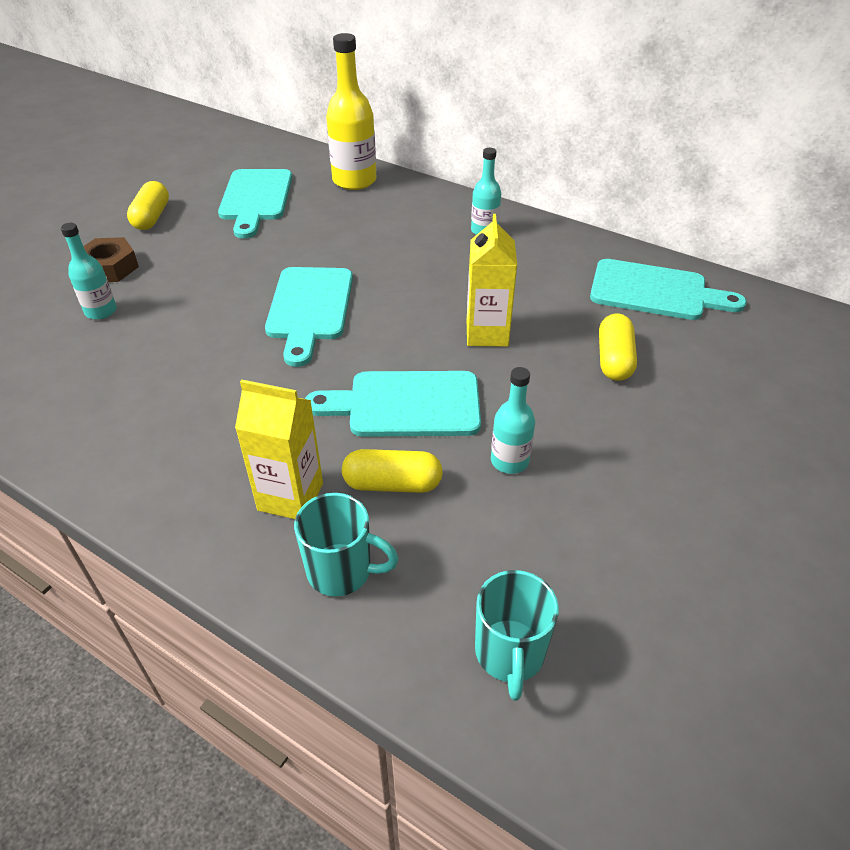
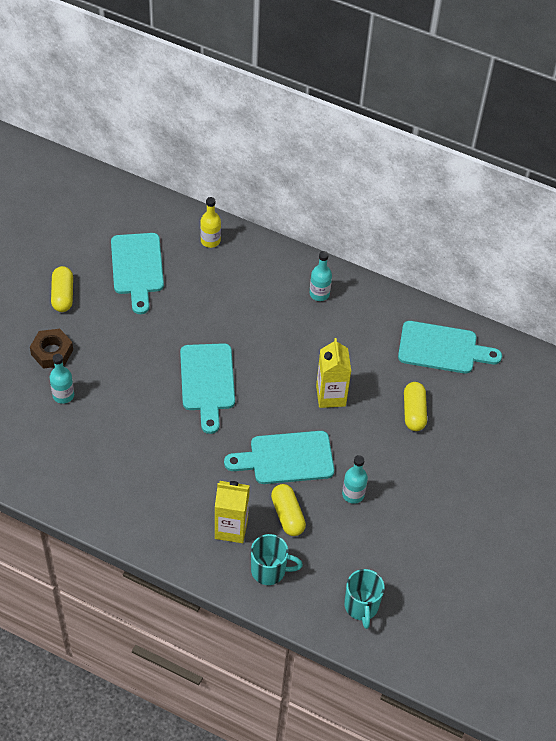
camera: 10 degrees left, 10 degrees up
yellow bottle [326,33,376,190] -> yellow bottle [200,197,221,248], size x0.57
yellow capsule [342,449,443,493] -> yellow capsule turned 75 degrees clockwise [271,484,306,536]

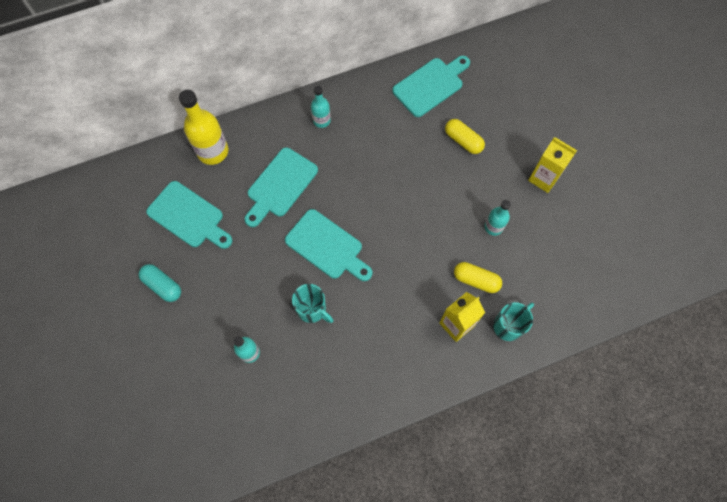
camera: 45 degrees left, 15 degrees up
brown nut [30,329,73,369] -> none
yellow capsule [51,266,73,312] -> turquoise capsule [139,264,181,302]
yellow bottle [200,197,221,248] -> yellow bottle [179,90,228,165], size x1.76
turquoise cutting board [224,431,334,484] -> turquoise cutting board moved to [244,147,318,227]
yellow carton [316,338,351,408] -> yellow carton moved to [528,137,577,193]
turquoise mug [344,569,385,629] -> turquoise mug moved to [292,284,333,323]

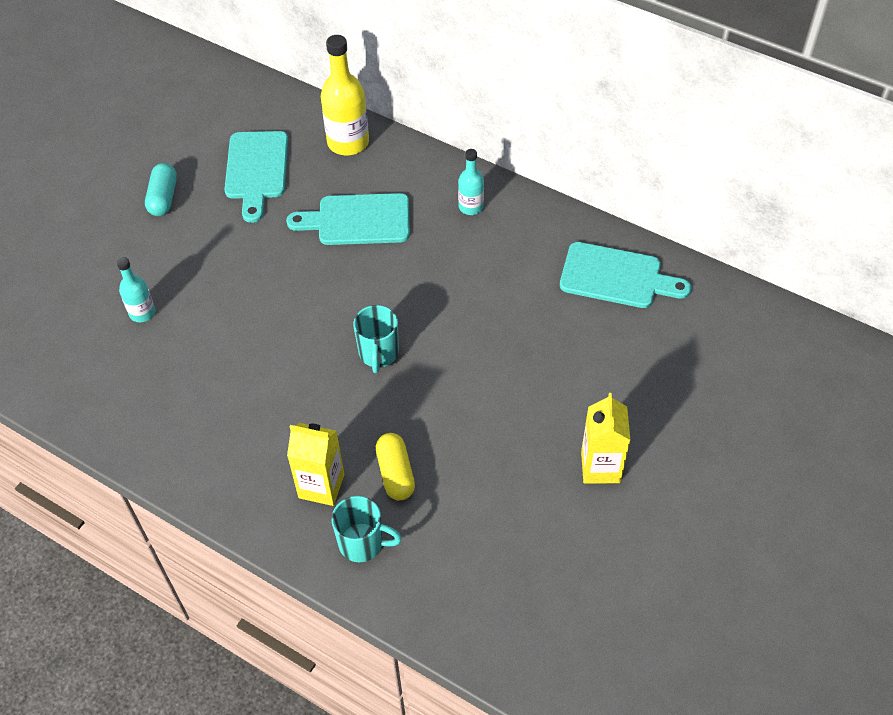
camera: 55 degrees right, 15 degrees down
turquoise cutting board [285,209,372,281] -> none
turquoise mug [292,284,333,323] -> turquoise mug moved to [353,305,399,373]
yellow capsule [445,119,485,154] -> none
turquoise bottle [485,200,511,236] -> none

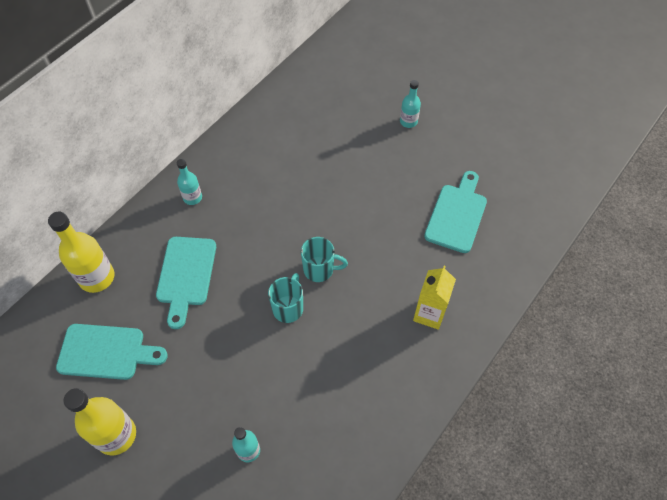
camera: 85 degrees left, 5 degrees up
turquoise capsule [145,163,177,216] -> yellow bottle [63,388,136,456]
turquoise mug [331,496,402,562] -> turquoise mug moved to [268,273,303,323]
yellow capsule [376,433,415,500] -> none
turquoise cutting board [560,242,692,308] -> turquoise cutting board moved to [424,171,487,253]
yellow carton [581,393,630,484] -> none
none -> turquoise bottle [400,80,421,128]

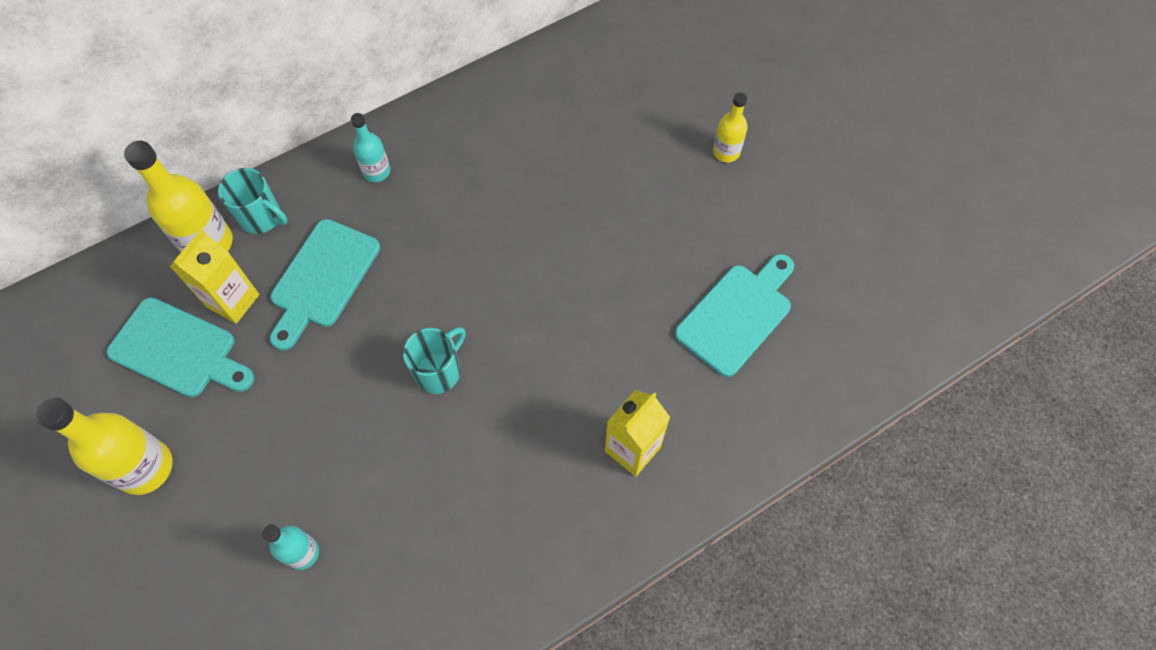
camera: 20 degrees right, 5 degrees up
turquoise mug [301,237,348,282] -> turquoise mug moved to [218,168,288,234]
turquoise bottle [400,80,421,128] -> yellow bottle [713,92,748,162]
none -> yellow carton [170,229,259,324]

